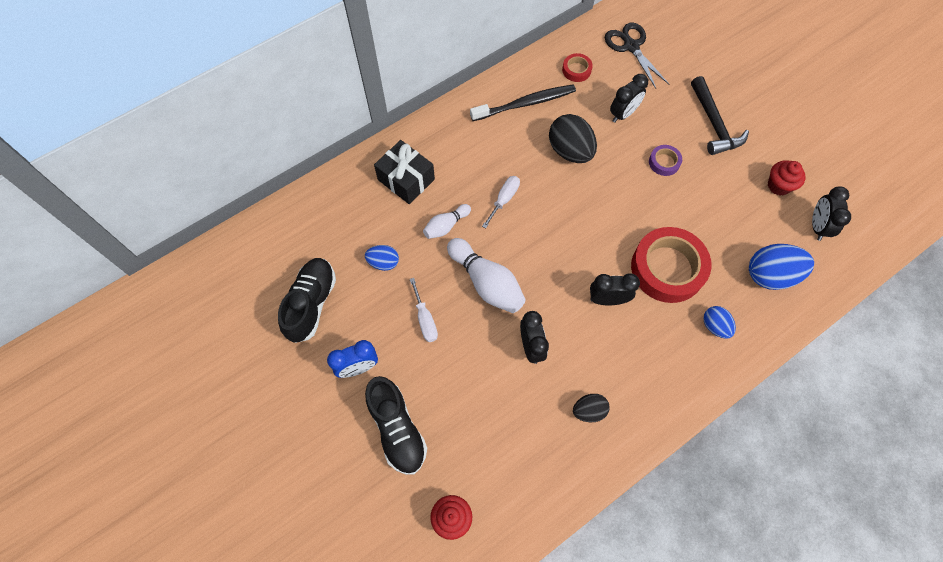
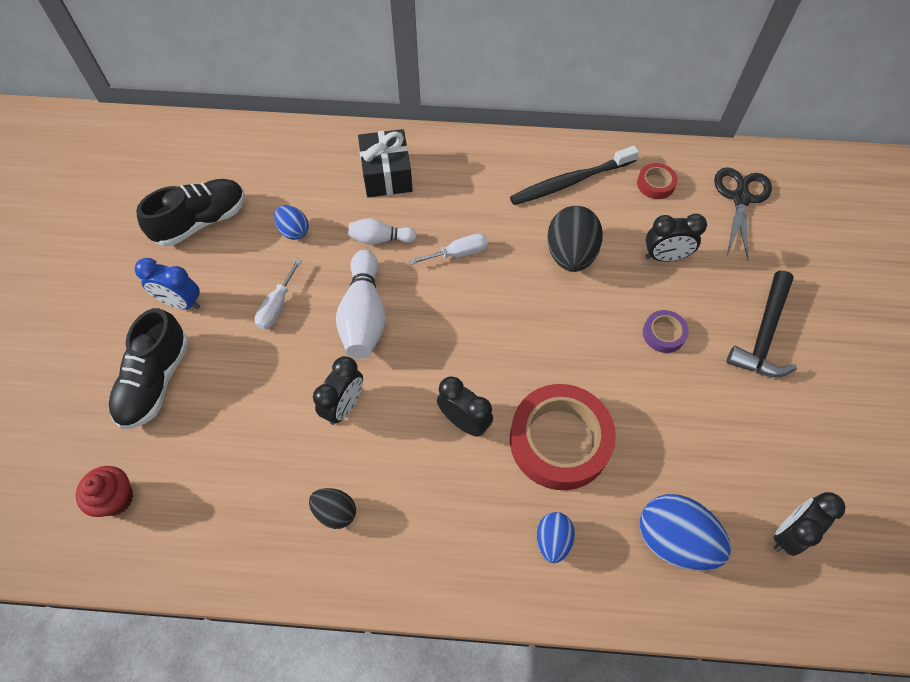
camera: 40 degrees right, 5 degrees down
black toothbrush [470,85,576,121] -> black toothbrush turned 135 degrees clockwise [510,146,639,205]
red cupcake [768,160,806,196] -> none

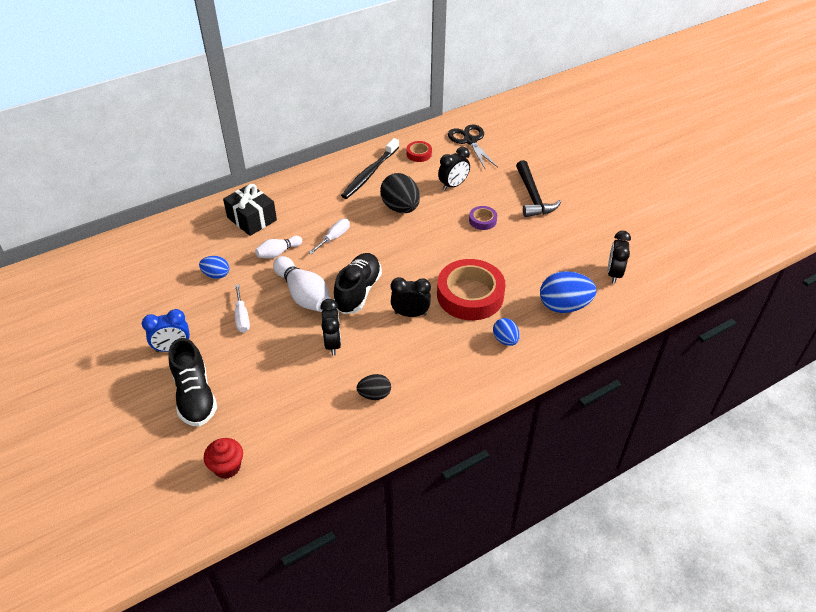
camera: 35 degrees left, 15 degrees down
black shoe [136,179,245,246] -> black shoe moved to [333,253,382,314]

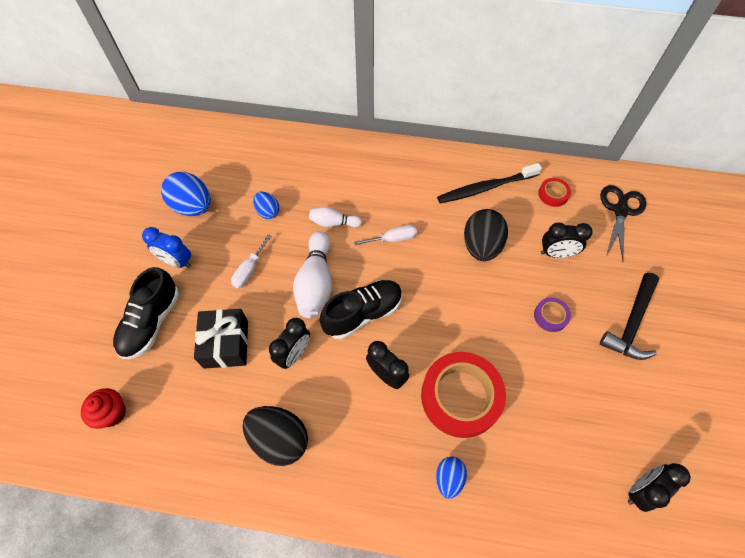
camera: 40 degrees right, 15 degrees up
black gift [223,184,277,236] -> black gift moved to [194,309,248,369]
black egg [357,374,391,400] -> black egg [243,406,308,466], size x1.76
blue egg [540,271,596,313] -> blue egg moved to [161,172,211,216]

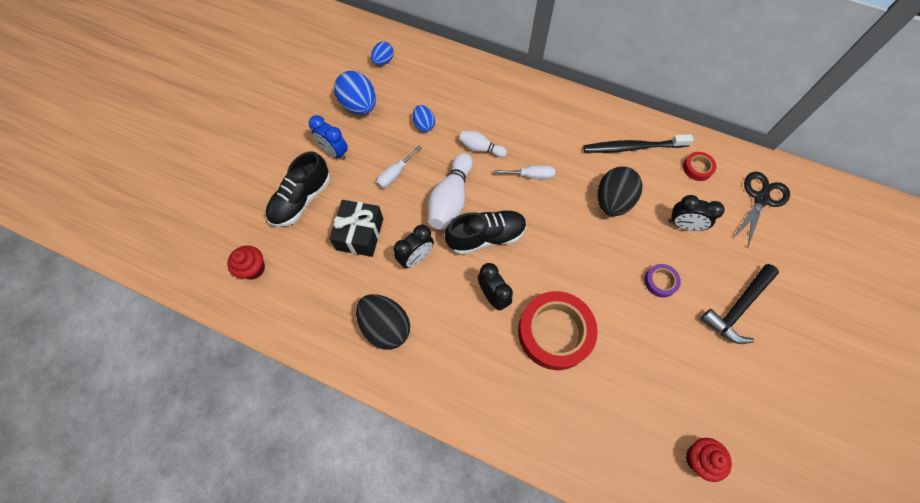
camera: 15 degrees right, 5 degrees up
blue egg [436,456,467,499] -> blue egg moved to [371,42,394,66]
black clock [628,463,691,512] -> red cupcake [686,438,732,482]

